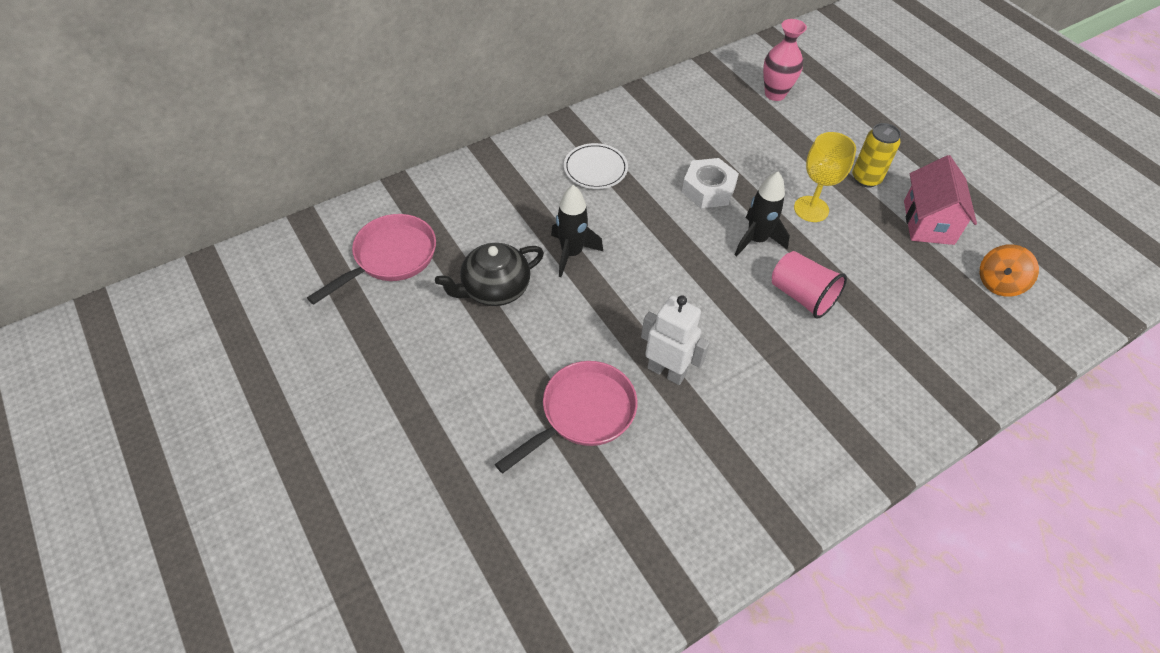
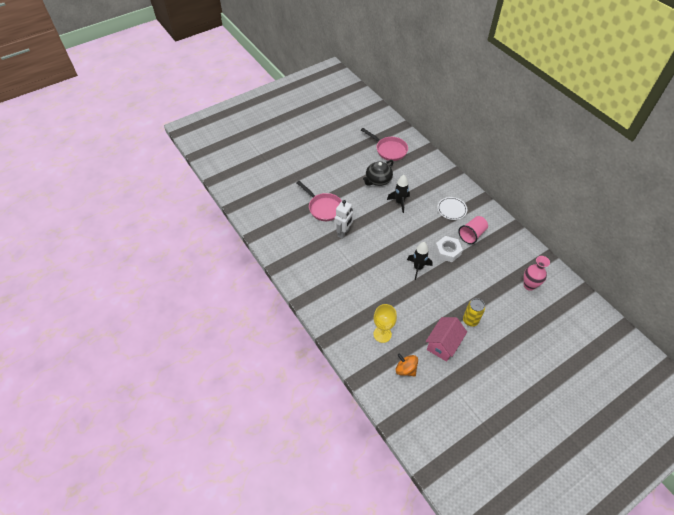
camera: 90 degrees right, 0 degrees up
black teapot [435,243,544,306] -> black teapot turned 105 degrees counterclockwise [363,160,394,186]
pink cup [772,251,847,319] -> pink cup moved to [458,216,488,244]
yellow goblet [794,132,856,222] -> yellow goblet moved to [373,304,397,343]
pink house [904,155,977,245] -> pink house turned 60 degrees counterclockwise [425,317,467,362]

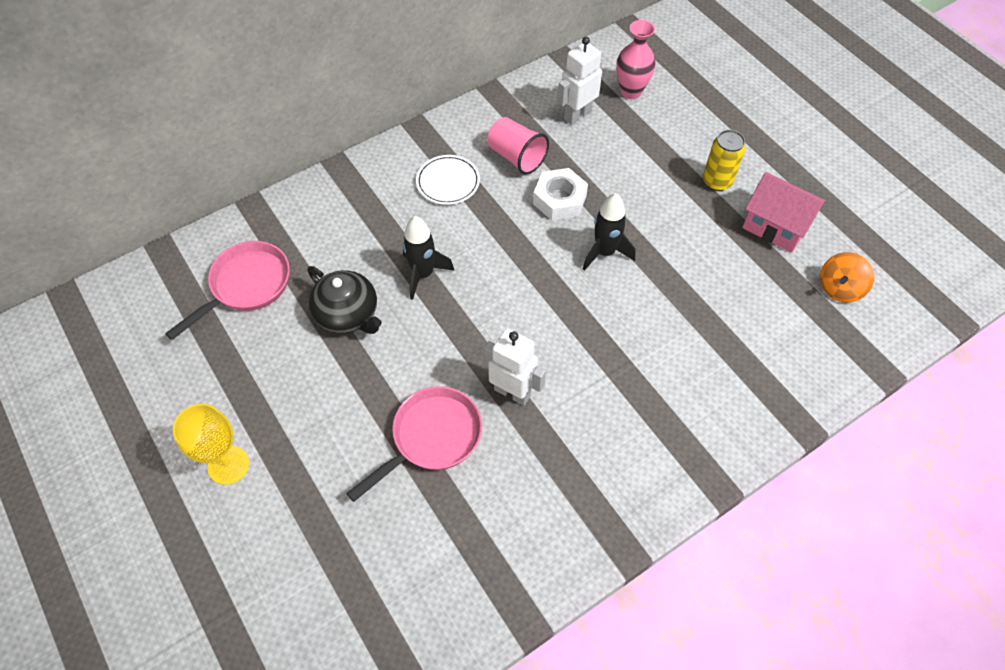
camera: 90 degrees left, 5 degrees up
yellow goblet [373,304,397,343] -> yellow goblet moved to [173,404,249,485]
none -> white robot [557,37,602,125]

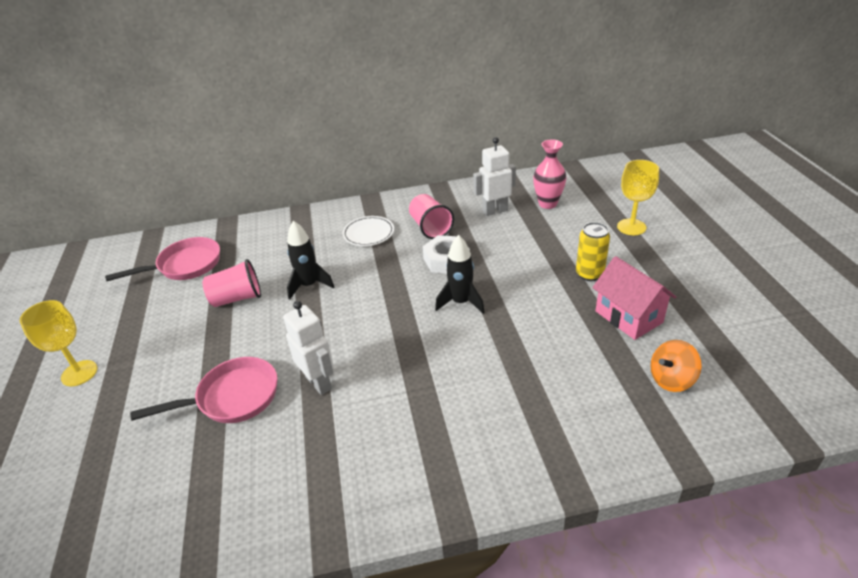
camera: 25 degrees right, 20 degrees down
black teapot [307,266,382,334] -> pink cup [202,259,261,307]
none -> yellow goblet [617,160,659,235]

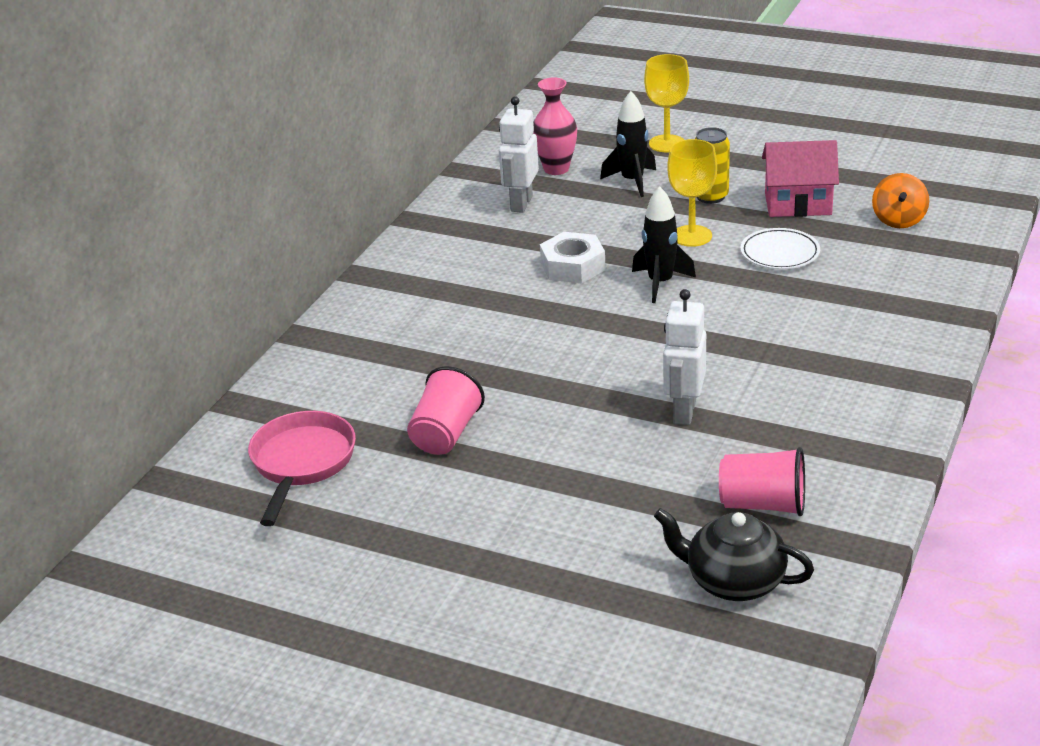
camera: 55 degrees left, 5 degrees down
yellow goblet [20,300,97,386] -> yellow goblet moved to [667,139,717,247]
pink pan [130,357,278,423] -> none
white robot [283,301,334,395] -> white robot turned 75 degrees counterclockwise [663,289,706,425]
black rocket [287,221,334,300] -> black rocket moved to [600,91,656,197]
white plate [343,216,394,246] -> white plate moved to [740,228,820,269]
pink cup [409,194,454,239] -> pink cup moved to [719,447,805,516]
none -> black teapot [654,508,814,601]

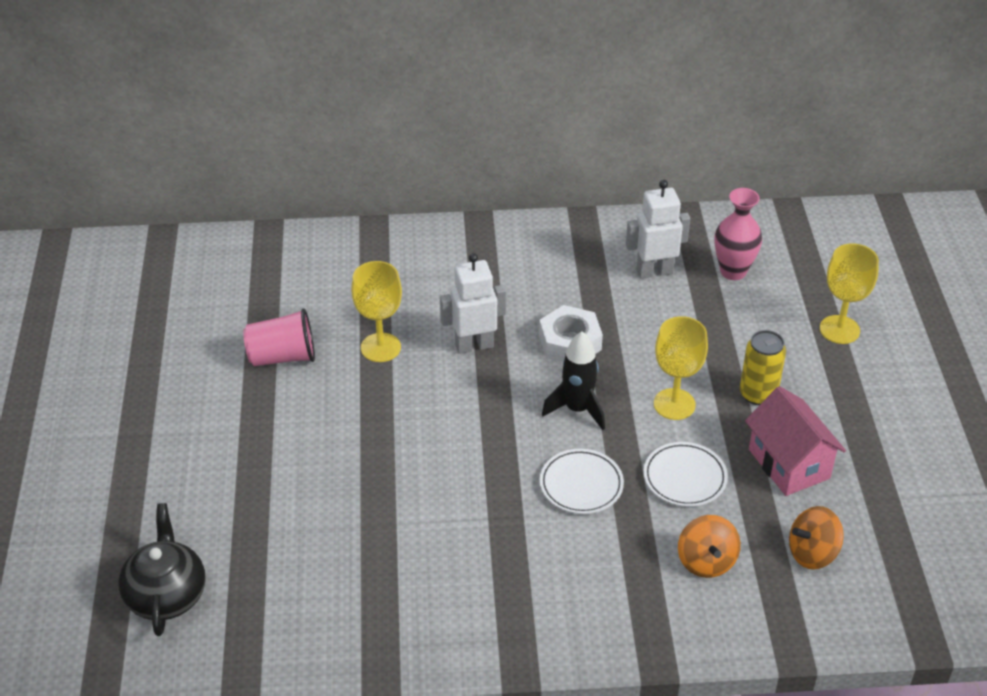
camera: 60 degrees right, 10 degrees up
pink pan [248,411,356,526] -> none
black rocket [600,91,656,197] -> none
white robot [663,289,706,425] -> white robot moved to [440,253,506,354]
pink cup [719,447,805,516] -> none
none -> yellow goblet [351,261,402,362]
none -> white plate [540,449,624,514]
none -> orange spinning top [678,515,741,578]

